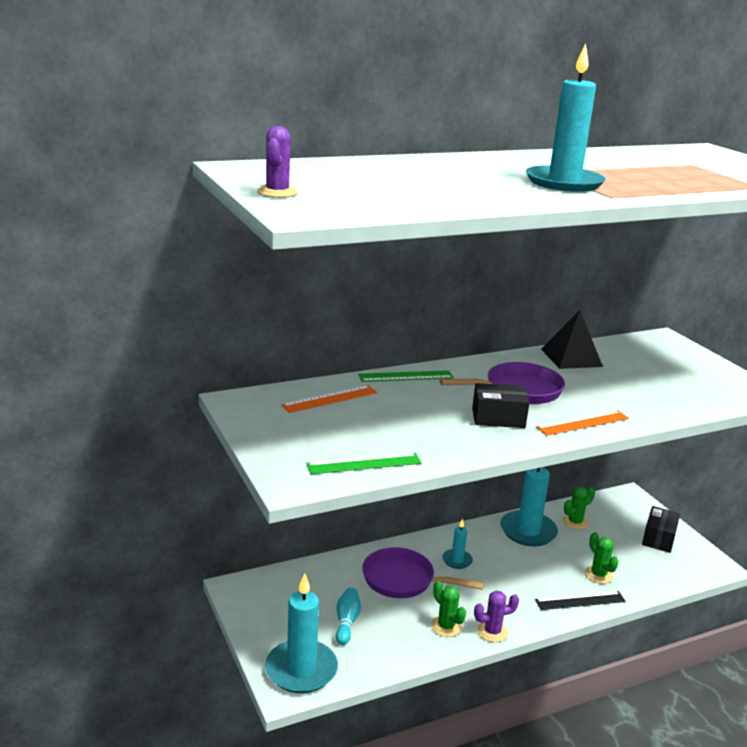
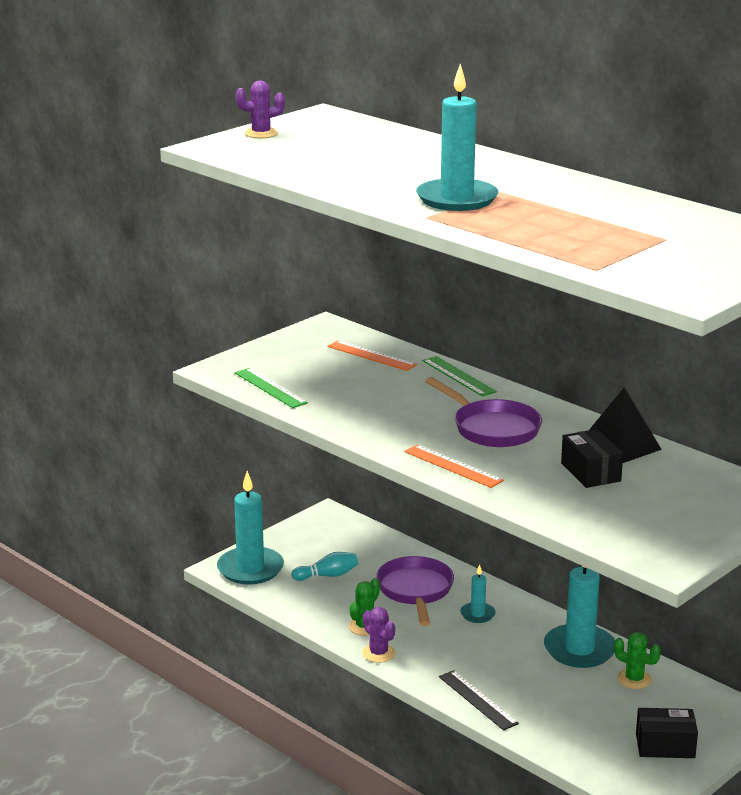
camera: 70 degrees right, 0 degrees up
black box [472,383,530,428] -> black box moved to [561,429,623,488]
green cactus [585,532,619,584] -> none

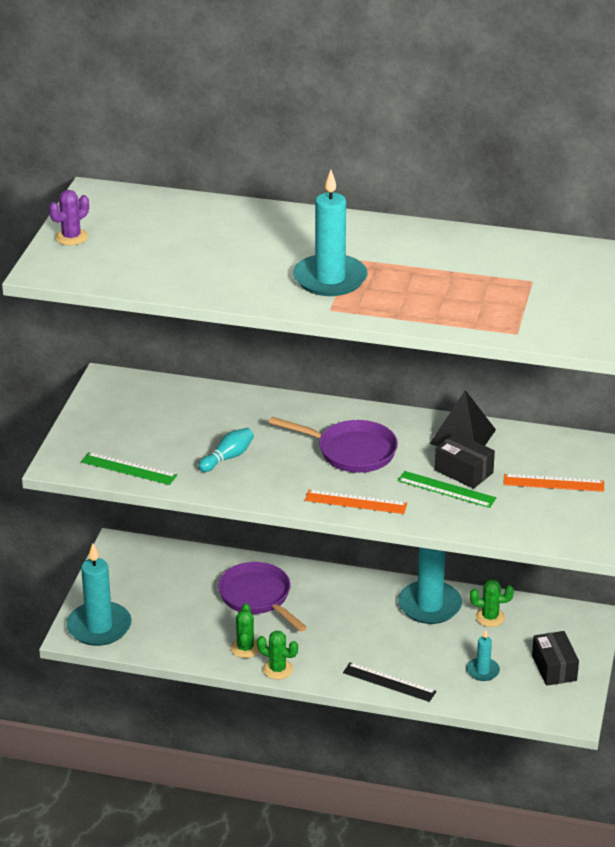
camera: 30 degrees left, 10 degrees up
turquoise bowling pin [292,552,358,581] -> turquoise bowling pin moved to [198,428,254,472]
orange ruler [328,340,417,371] -> orange ruler moved to [503,474,604,492]
purple cactus [362,607,395,663] -> green cactus [257,631,298,680]
green ruler [422,356,497,397] -> green ruler moved to [397,471,496,508]
turquoise candle [460,564,496,623] -> turquoise candle moved to [466,629,500,681]
black box [636,708,698,758] -> black box turned 75 degrees counterclockwise [532,631,579,686]

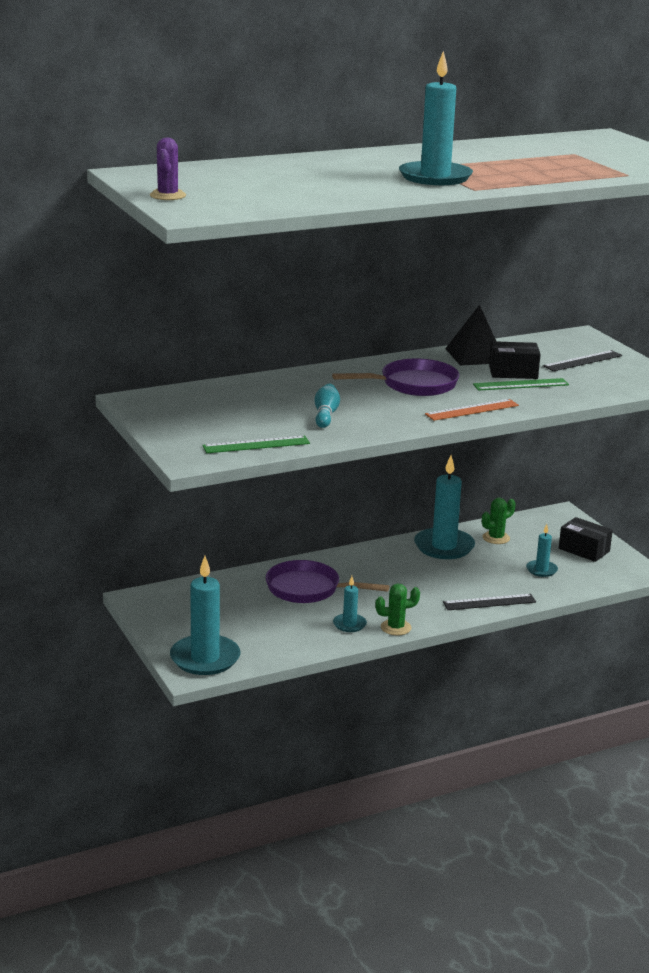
camera: 40 degrees left, 10 degrees down
green cactus [230,603,259,658] -> turquoise candle [333,576,367,632]
orange ruler [503,474,604,492] -> black ruler [543,350,622,371]

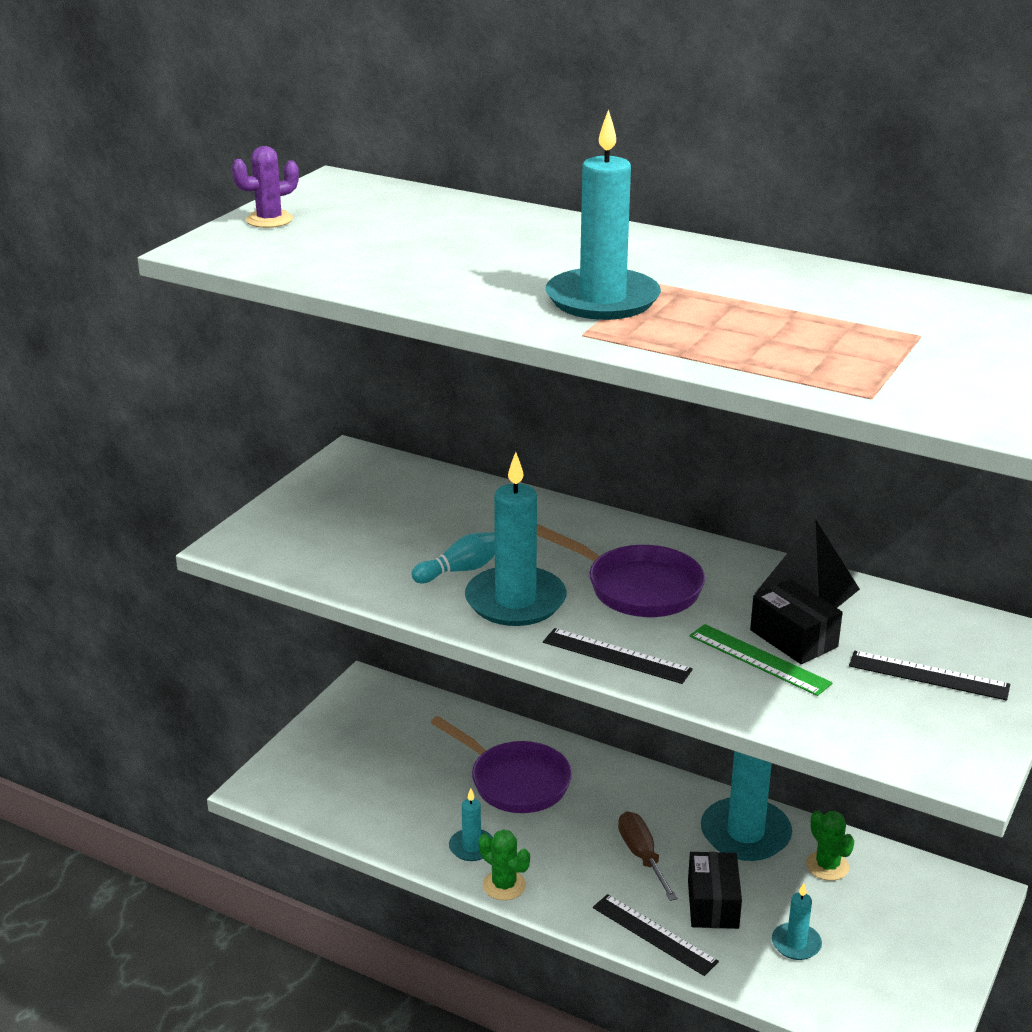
camera: 55 degrees right, 5 degrees up
turquoise candle [170,556,240,675] -> turquoise candle moved to [465,452,566,626]
green ruler [202,436,310,453] -> none
purple pan [266,560,390,603] -> purple pan turned 150 degrees clockwise [430,716,572,813]
orange ruler [425,399,519,421] -> black ruler [543,628,693,684]
green cactus [482,498,516,544] -> green cactus turned 45 degrees clockwise [806,810,854,881]
black box [559,517,613,562] -> black box moved to [688,852,742,929]
none -> brown screwdriver [618,811,678,901]

